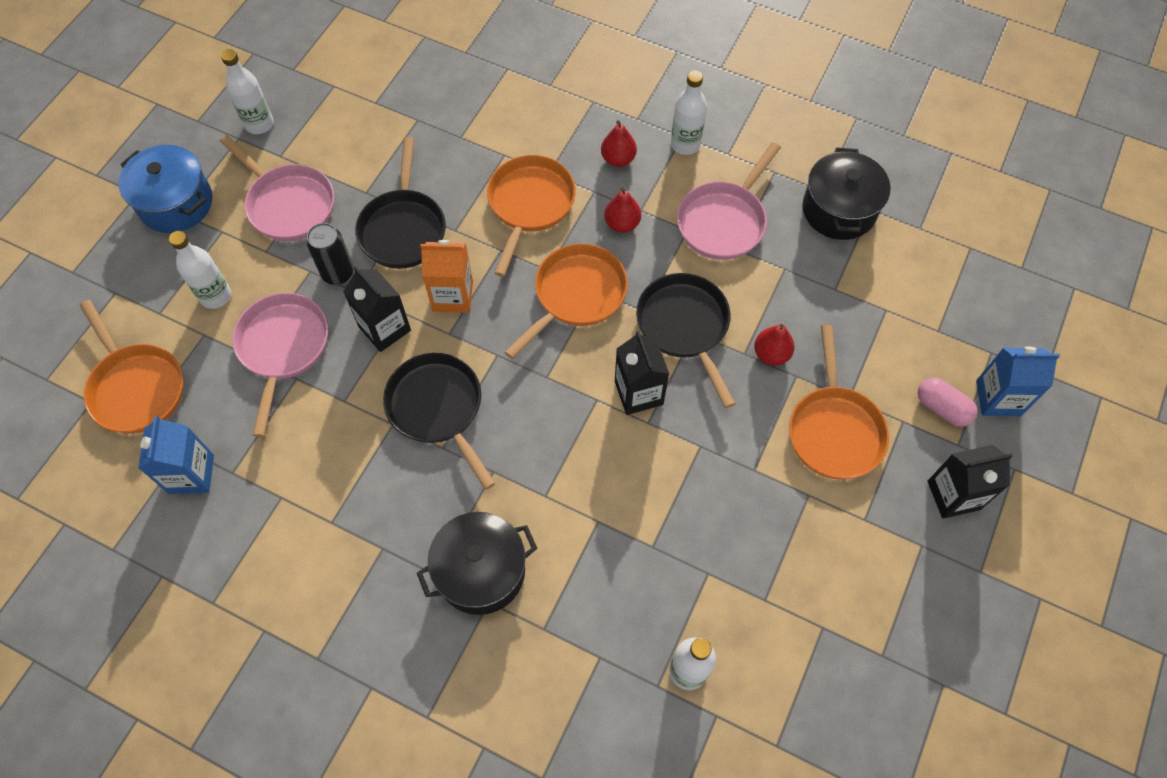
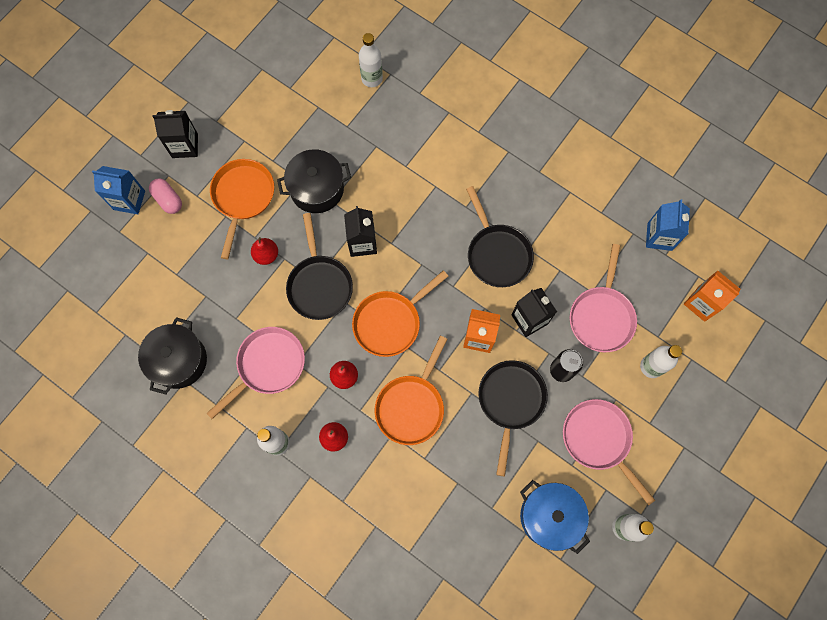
camera: 170 degrees left, 10 degrees up
orange pan [80,300,183,434] -> orange carton [684,271,740,322]
blue pot [119,145,212,233] -> blue pot moved to [520,480,590,554]
black pot [417,512,537,615] -> black pot moved to [277,149,351,213]

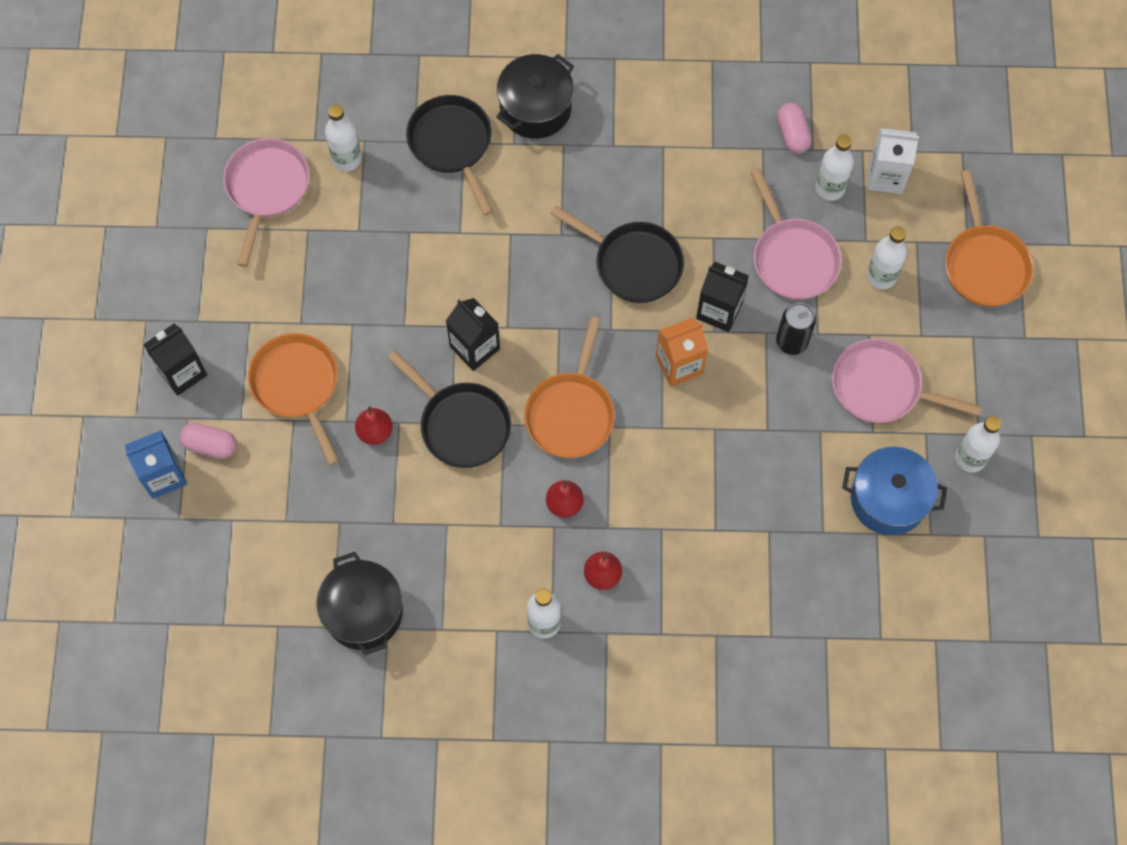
camera: 35 degrees left, 5 degrees down
pink pan [206,327,305,419] -> pink pan moved to [223,138,310,267]
black pot [277,149,351,213] -> black pot moved to [496,54,574,139]
orange pan [375,336,447,445] -> orange pan moved to [945,170,1033,307]
black pan [478,360,548,476] -> black pan moved to [406,95,493,215]
blue carton [646,199,690,251] -> pink capsule [777,103,812,154]
orange carton [684,271,740,322] -> white carton [868,128,919,194]
none -> white bottle [816,135,854,201]

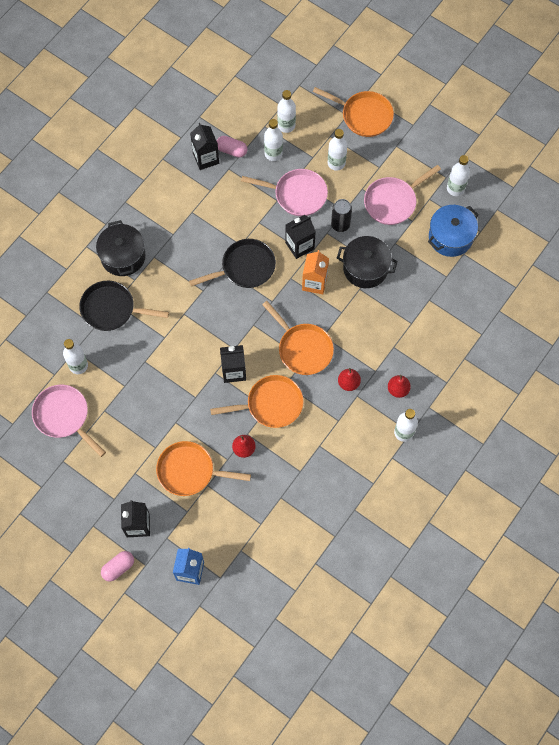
camera: 55 degrees left, 0 degrees up
pink capsule [180,423,237,459] -> pink capsule moved to [101,551,134,582]
black pot [317,552,403,655] -> black pot moved to [337,236,398,288]
black pan [387,351,511,468] -> orange pan [210,375,304,428]
white carton [868,128,919,194] -> white bottle [277,90,296,133]
none -> black carton [190,123,219,170]

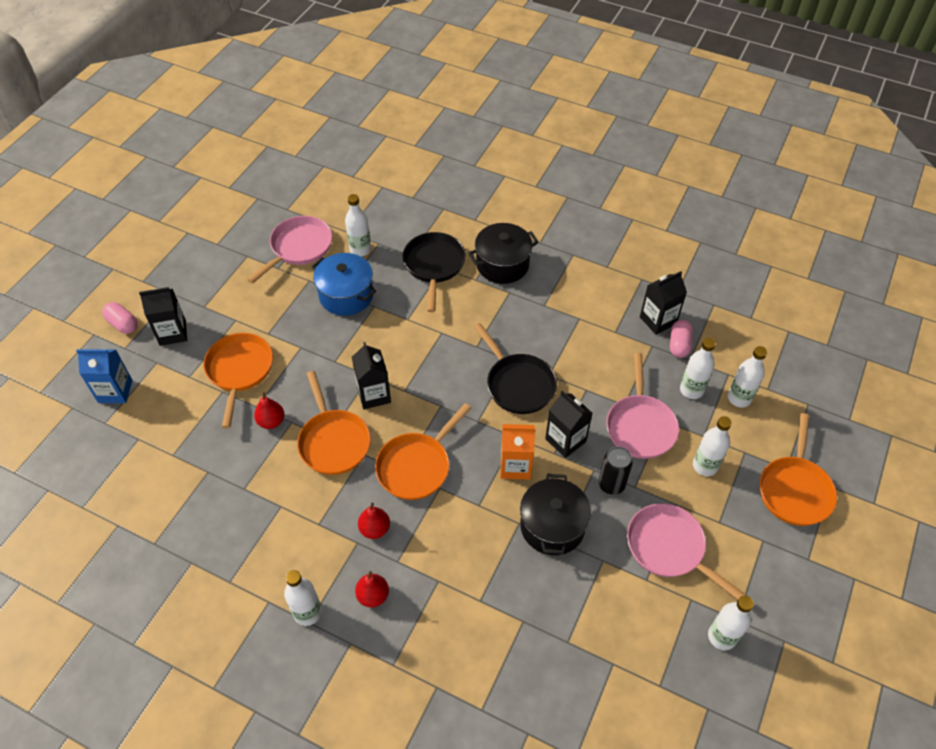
camera: 80 degrees right, 15 degrees down
blue pot [428,205,479,257] -> blue pot moved to [311,253,376,316]

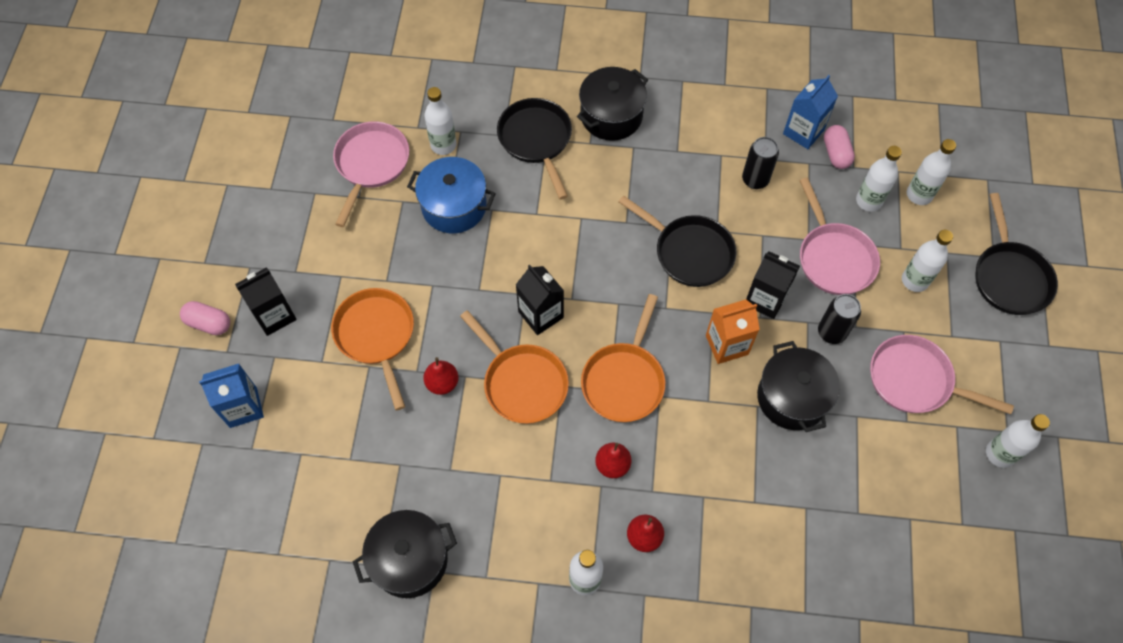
camera: 20 degrees left, 10 degrees up
black carton [640,271,687,335] -> blue carton [783,75,838,149]
orange pan [760,413,837,526] -> black pan [975,193,1058,315]
none -> black pot [352,510,457,598]
none -> black can [742,137,779,189]

